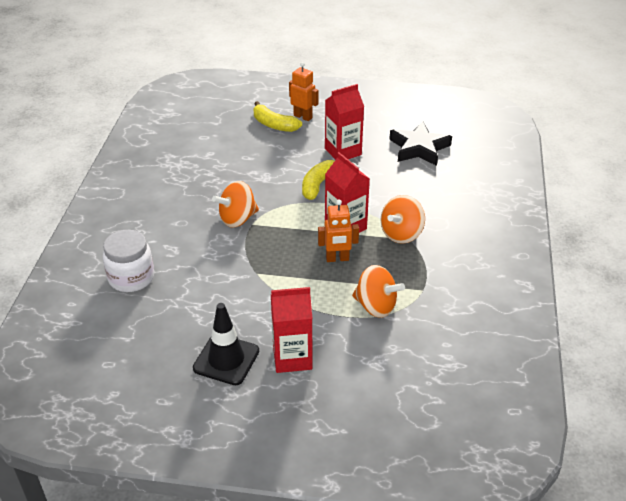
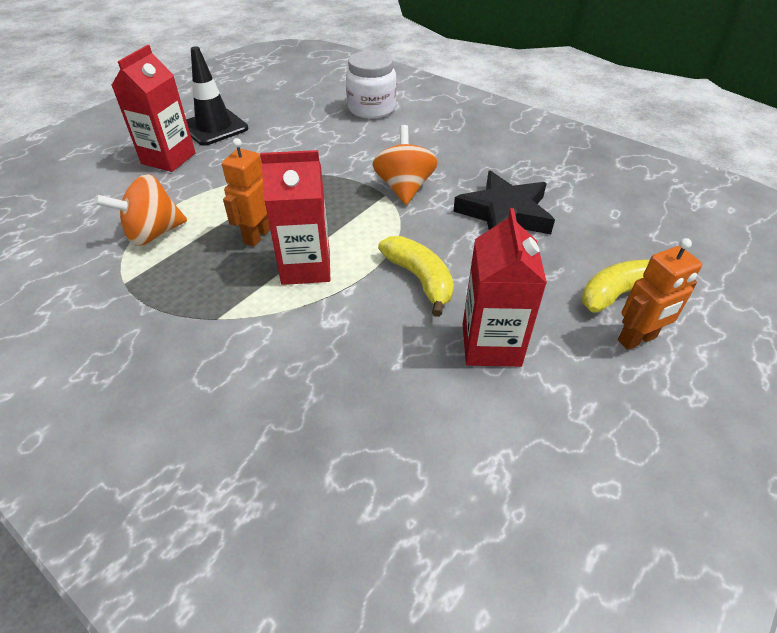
camera: 120 degrees right, 5 degrees up
orange spinning top [381,195,425,244] -> none
black star [389,121,452,166] -> black star moved to [453,171,555,234]

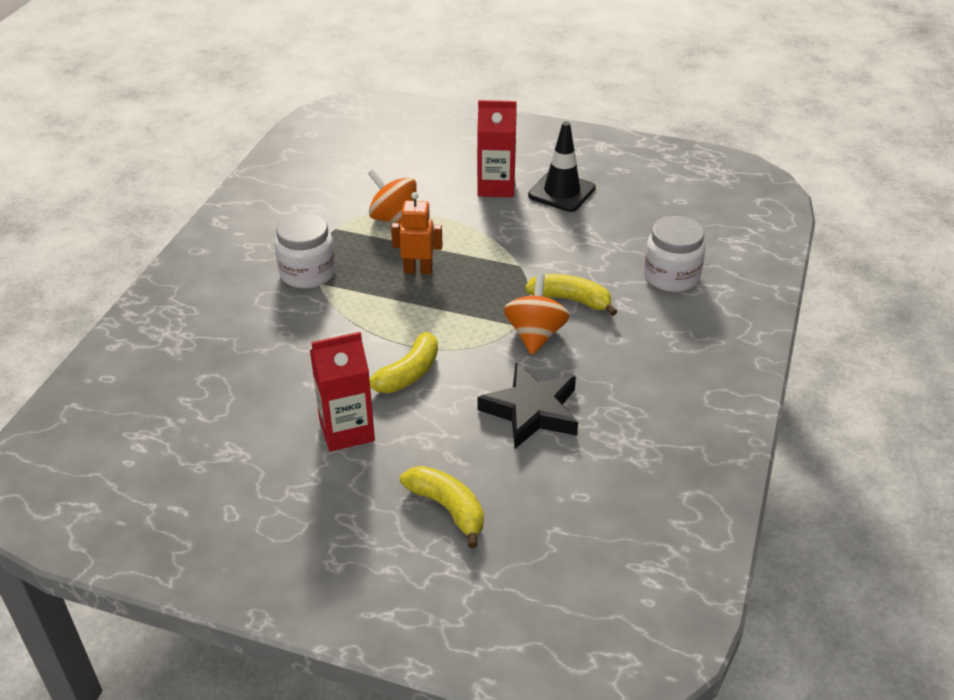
camera: 70 degrees right, 5 degrees down
red carton [260,150,330,285] -> none
orange spinning top [372,125,438,205] -> orange spinning top turned 60 degrees counterclockwise [504,274,570,355]
orange robot [618,238,702,350] -> none
none -> white jar [275,213,336,289]
none -> yellow banana [525,274,617,316]

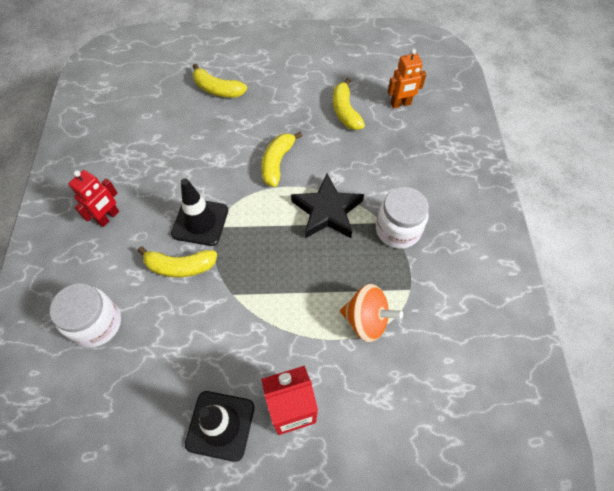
camera: 160 degrees right, 20 degrees up
red carton [310,332,375,452] -> none
orange robot [391,192,442,274] -> orange robot moved to [388,49,427,109]
black star [478,363,578,449] -> black star moved to [291,174,364,238]
orange spinning top [504,274,570,355] -> black traffic cone [171,178,228,246]
none -> red robot [68,170,119,227]
none -> yellow banana [333,78,365,130]

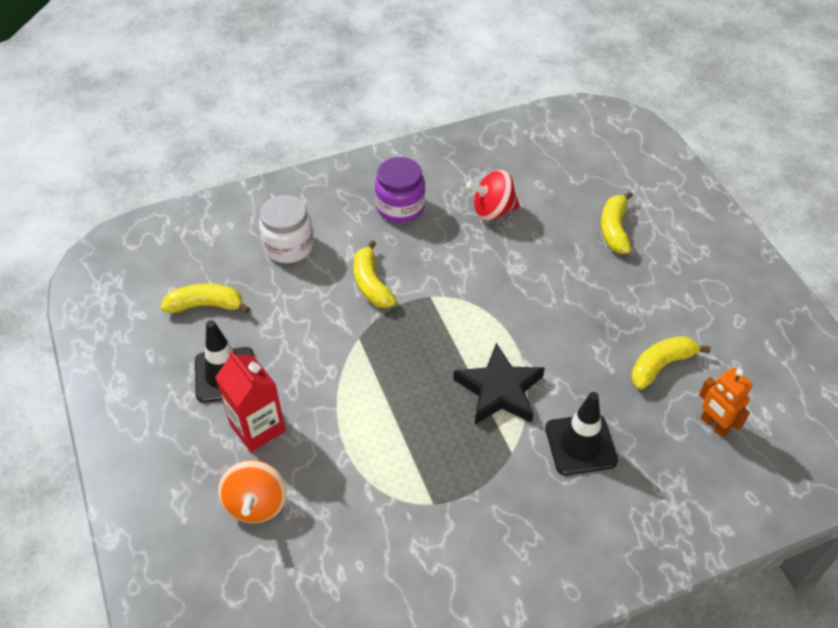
camera: 70 degrees right, 10 degrees down
red robot [68,170,119,227] -> purple jar [375,157,425,223]
black traffic cone [171,178,228,246] -> black traffic cone moved to [545,392,618,475]
yellow banana [261,132,302,187] -> yellow banana moved to [161,284,250,313]
orange spinning top [340,284,403,342] -> orange spinning top moved to [218,460,287,523]
white jar [376,187,429,249] -> none
none -> red spinning top [466,170,520,221]

